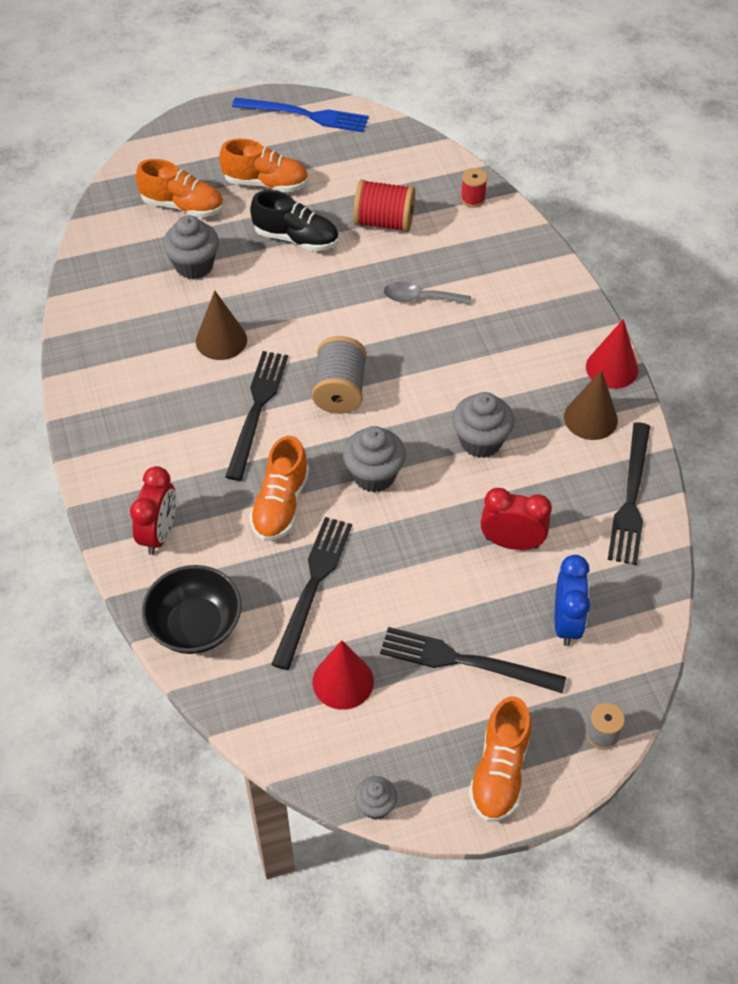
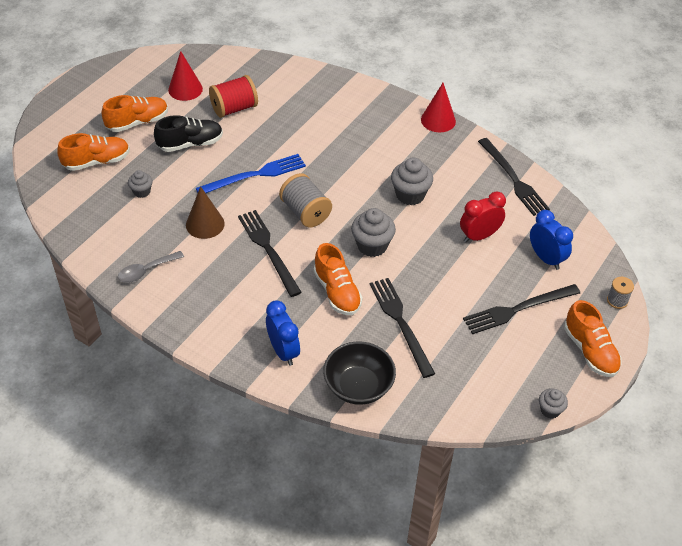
camera: 40 degrees left, 5 degrees down
red clock [130,466,176,555] -> blue clock [266,300,300,366]
grey cupcake [163,215,219,279] -> grey cupcake [128,170,153,198], size x0.58
blue fork [232,97,369,132] -> blue fork moved to [196,154,306,193]
red cone [313,640,374,710] -> red cone moved to [168,51,203,101]
grey spoon [384,282,471,305] -> grey spoon moved to [118,251,184,283]
red spool [461,168,487,207] -> none
brown cone [564,370,618,440] -> none

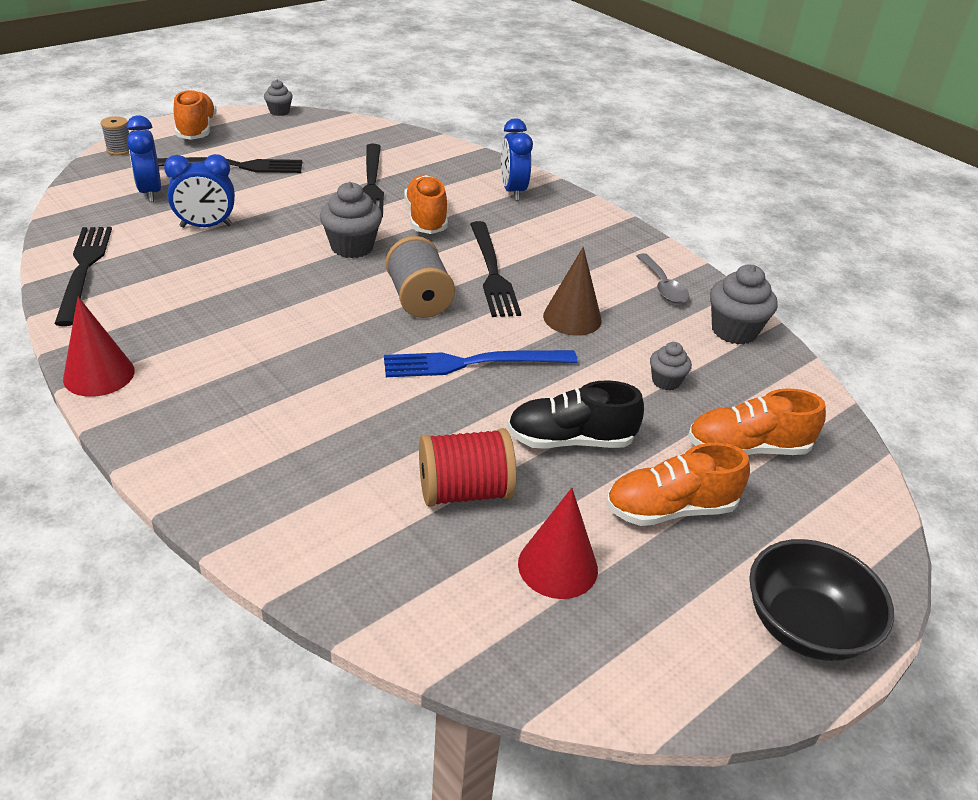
camera: 165 degrees left, 10 degrees down
grey spoon [118,251,184,283] -> grey spoon turned 90 degrees clockwise [637,253,690,303]
black bowl [323,341,396,405] -> black bowl moved to [749,539,894,661]
grey cupcake [391,157,433,205] -> grey cupcake moved to [710,265,778,345]
red clock [460,192,506,243] -> blue clock [164,154,235,228]

